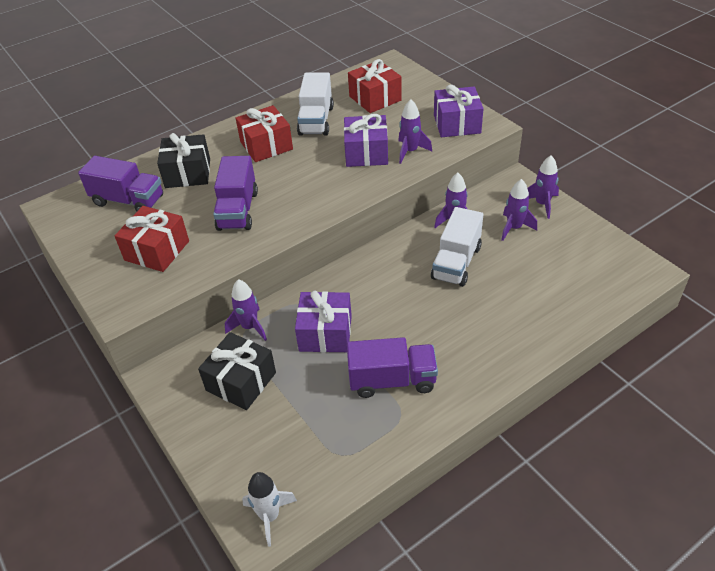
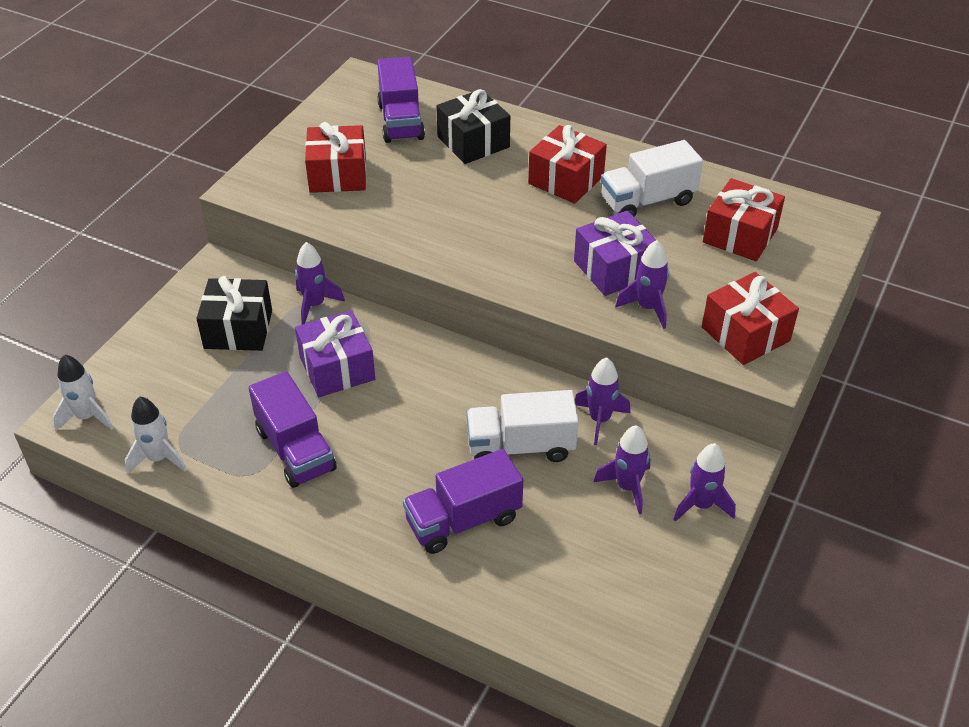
camera: 60 degrees right, 0 degrees up
purple truck [213,156,258,231] -> purple truck moved to [403,449,523,554]
purple gift [434,84,484,137] -> red gift [702,272,799,365]
none -> white rocket [125,396,187,474]

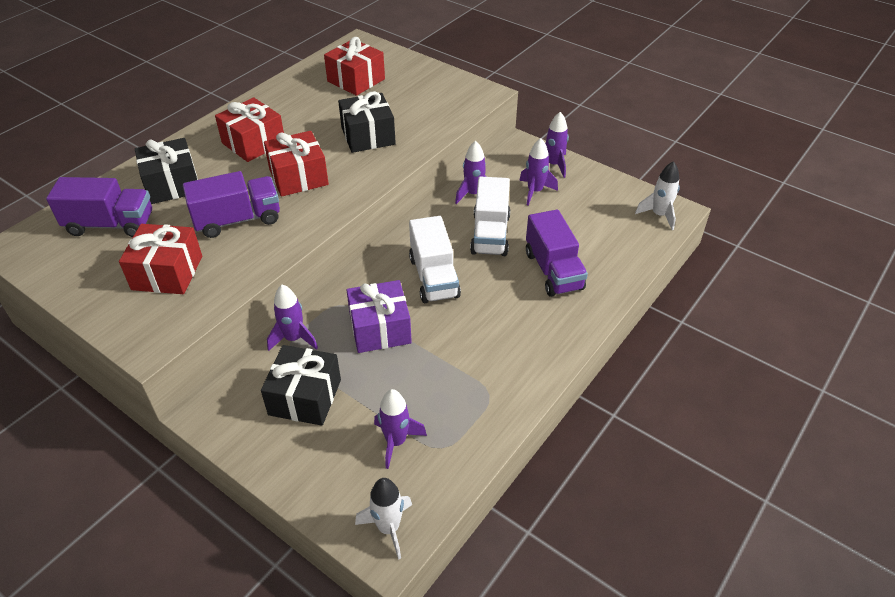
camera: 80 degrees left, 0 degrees up
white rocket [125,396,187,474] -> white rocket moved to [635,161,680,230]
purple truck [249,371,337,488] -> purple truck moved to [183,171,280,238]
purple gift [574,210,656,296] -> black gift [338,91,396,153]
white truck [601,140,703,217] -> white truck moved to [409,216,461,303]
purple rocket [615,240,669,329] -> purple rocket moved to [374,389,427,469]
red gift [702,272,799,365] -> red gift moved to [264,131,329,197]

